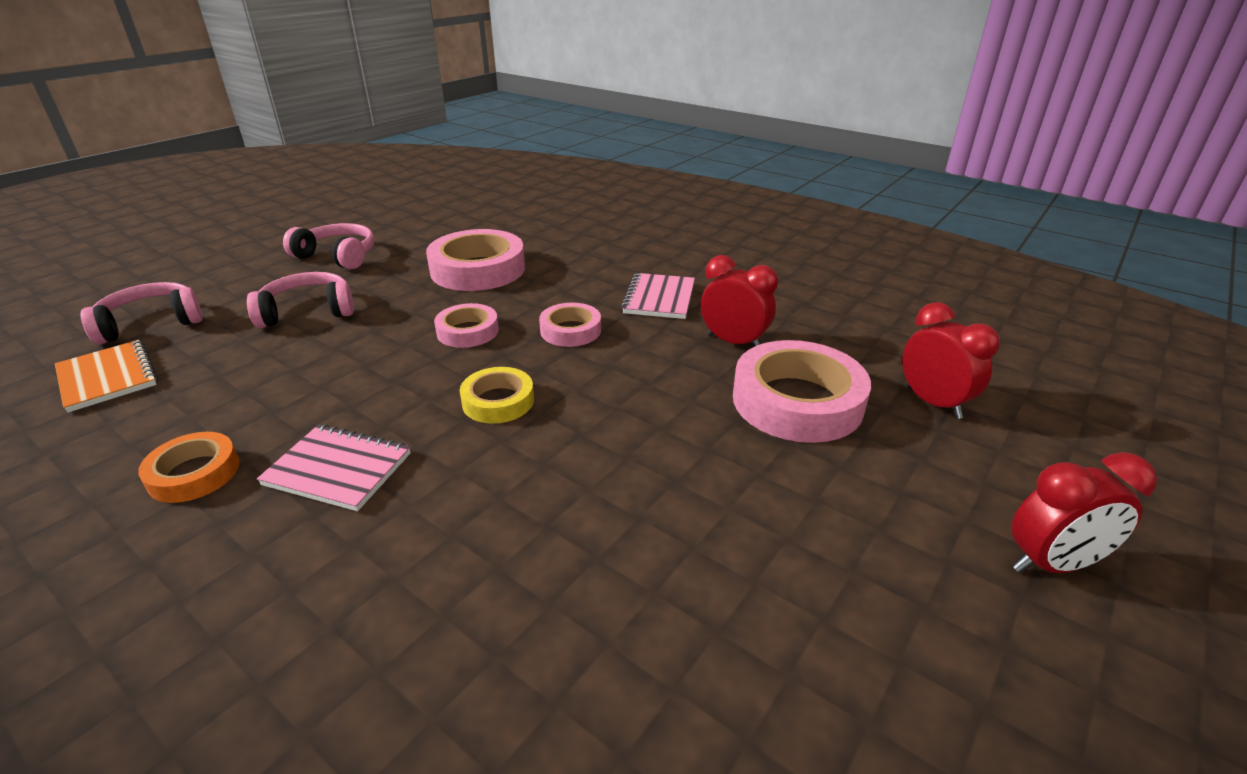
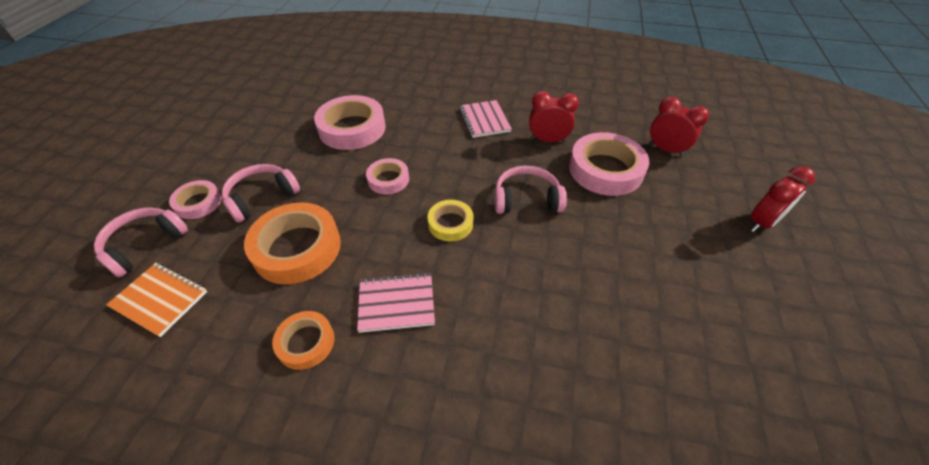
camera: 25 degrees left, 15 degrees up
pink headphones [283,223,374,269] -> pink headphones moved to [494,166,567,214]
pink tape [539,303,601,347] -> pink tape moved to [169,180,221,219]
none -> orange tape [244,202,341,284]

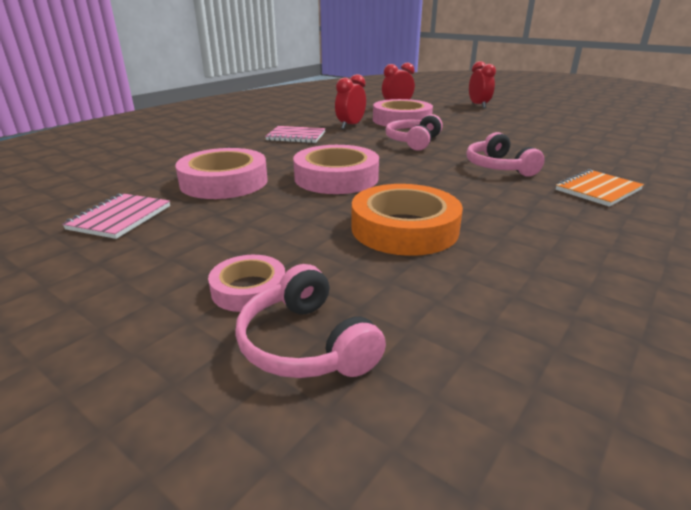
camera: 65 degrees left, 20 degrees down
orange notebook [106,263,207,337] -> orange notebook moved to [556,169,644,207]
pink headphones [222,164,300,223] -> pink headphones moved to [466,132,545,177]
orange tape [272,311,334,370] -> none
pink notebook [357,273,435,333] -> pink notebook moved to [62,193,170,239]
pink tape [366,158,409,194] -> pink tape [293,145,379,194], size x1.80
yellow tape [427,200,474,241] -> none

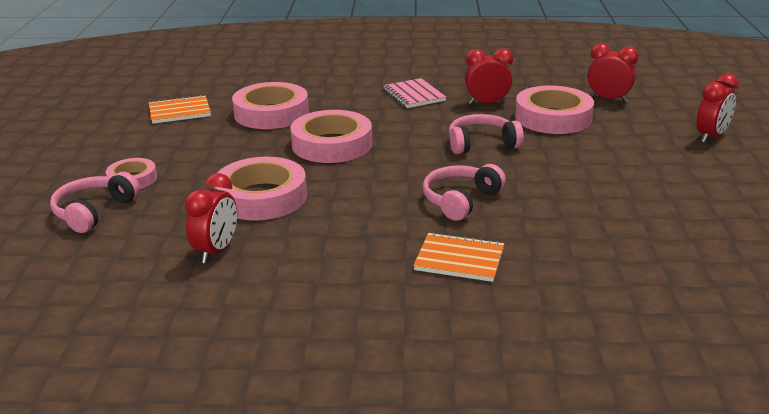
camera: 55 degrees right, 0 degrees up
pink notebook [62,193,170,239] -> orange notebook [149,95,211,124]
orange tape [351,184,463,256] -> pink tape [214,157,307,221]
none -> red clock [185,173,237,263]

